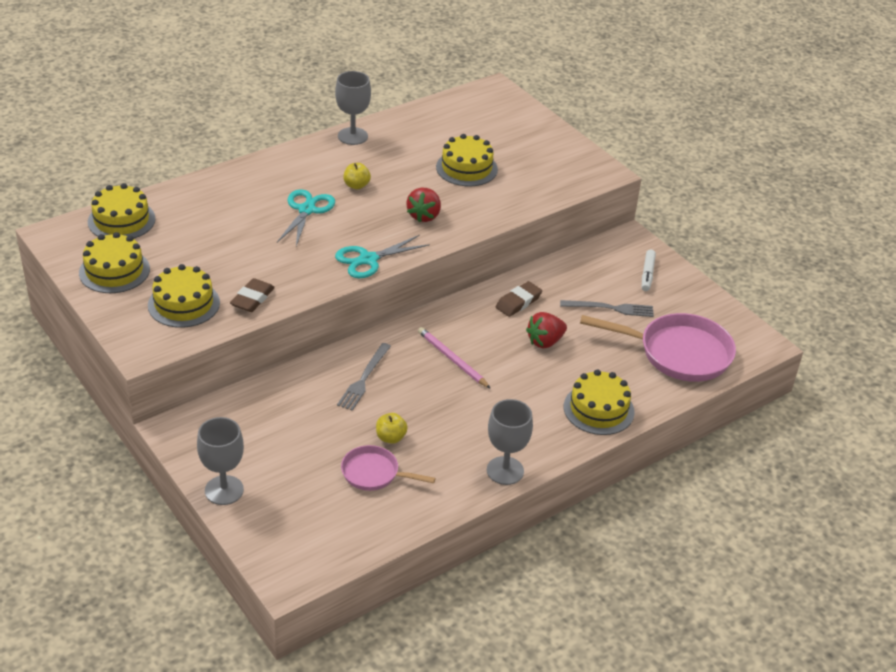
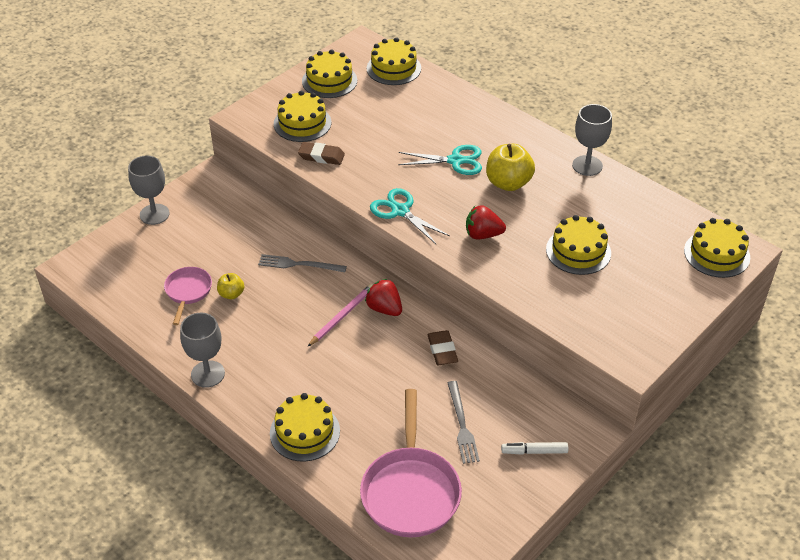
camera: 80 degrees right, 5 degrees up
yellow apple [343,163,371,189] -> yellow apple [486,144,535,191], size x1.83
brown eraser [496,281,542,317] -> brown eraser turned 45 degrees clockwise [427,330,458,365]
red strawberry [526,312,567,349] -> red strawberry moved to [365,279,402,316]
none -> yellow cake [684,218,750,278]

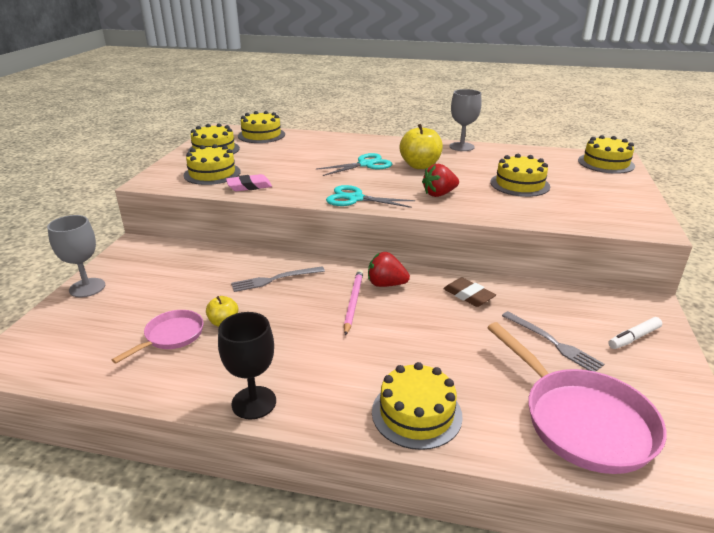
camera: 30 degrees left, 15 degrees down
pink pan [164,267,212,325] -> pink pan turned 60 degrees clockwise [112,310,204,364]
grey goblet [180,313,225,388] -> black goblet [218,312,276,420]
brown eraser [298,142,345,165] -> pink eraser [226,174,272,191]

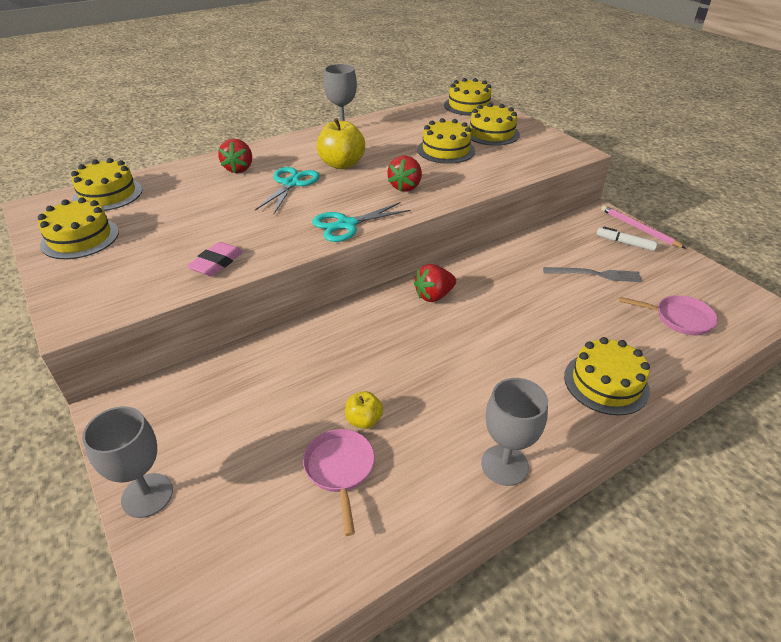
camera: 45 degrees left, 10 degrees up
yellow cake [183,144,241,185] -> yellow cake moved to [468,103,520,146]
black goblet [218,312,276,420] -> grey goblet [481,378,548,486]
grey fork [231,266,325,292] -> none
pink pencil [344,270,363,335] -> pink pencil moved to [601,205,685,248]
brown eraser [443,277,496,307] -> none
pink pan [487,322,666,474] -> pink pan [619,295,718,335], size x0.55
white marker [608,317,662,349] -> white marker turned 105 degrees clockwise [597,226,658,251]
none -> red strawberry [218,139,252,173]

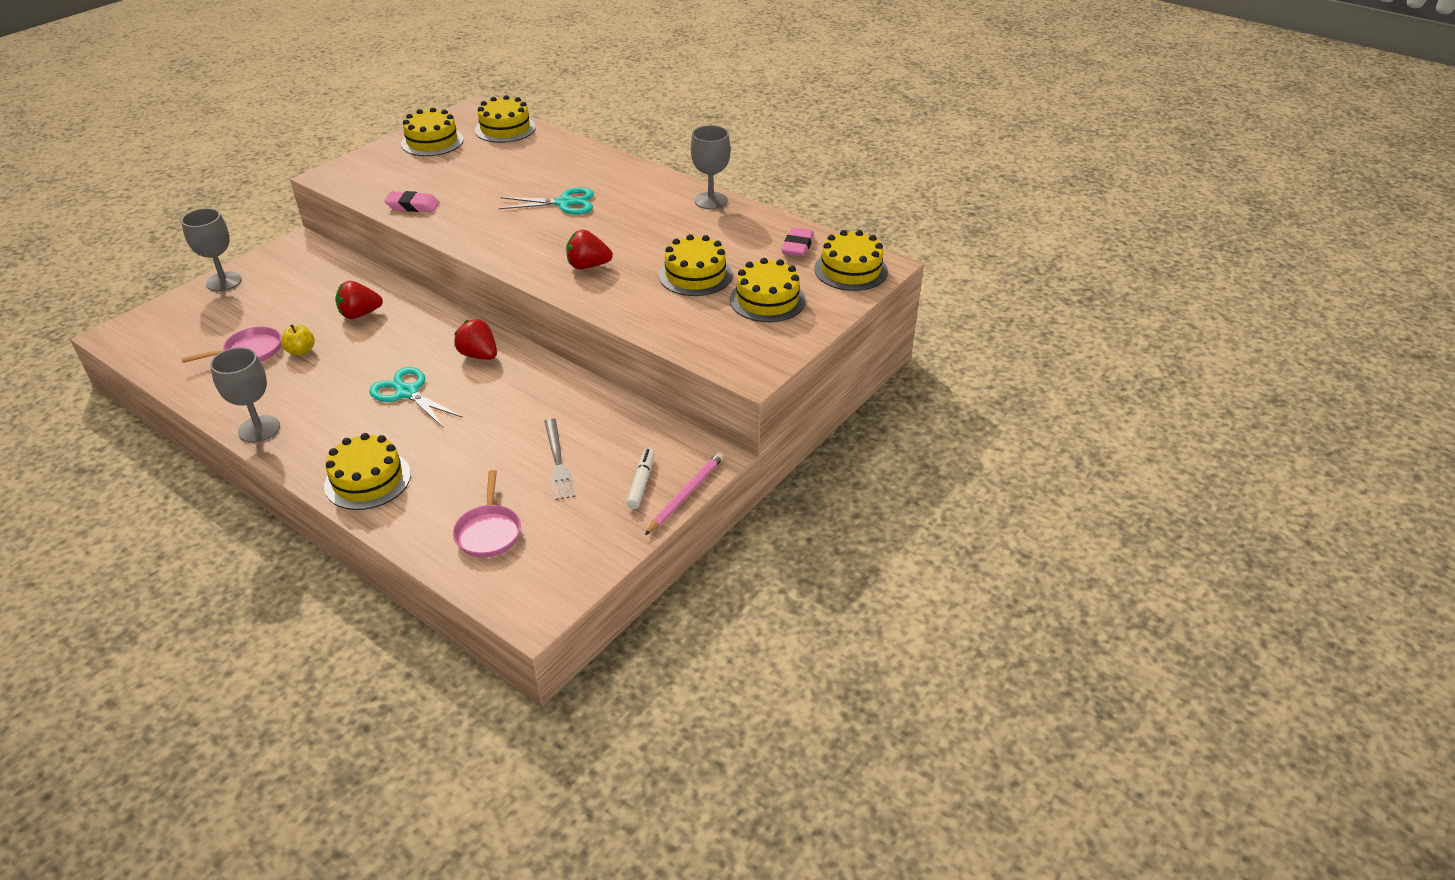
camera: 70 degrees right, 0 degrees up
red strawberry [218,139,252,173] -> red strawberry moved to [335,281,383,319]
turquoise scissors [312,202,411,242] -> turquoise scissors moved to [369,367,463,428]
yellow apple [317,118,365,169] -> none
none -> pink eraser [781,227,814,257]

